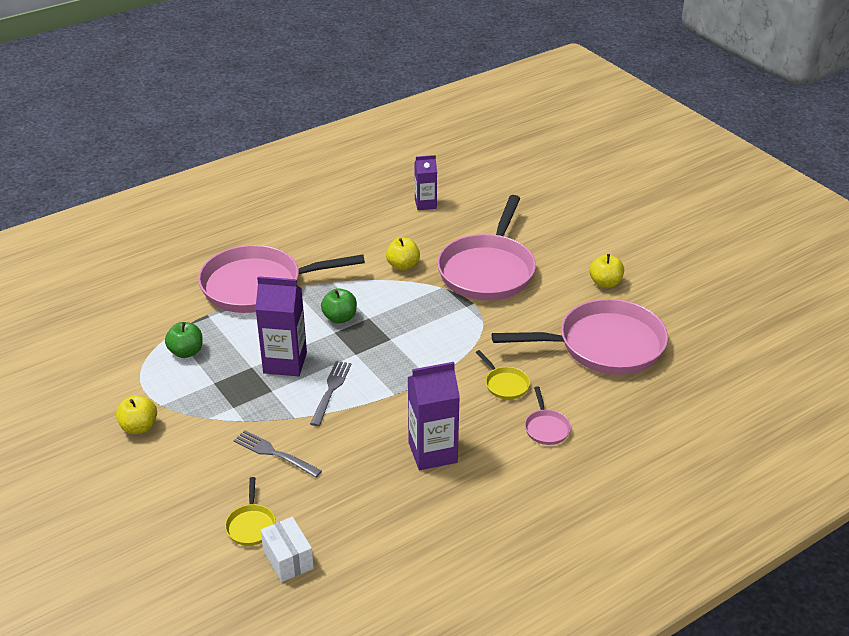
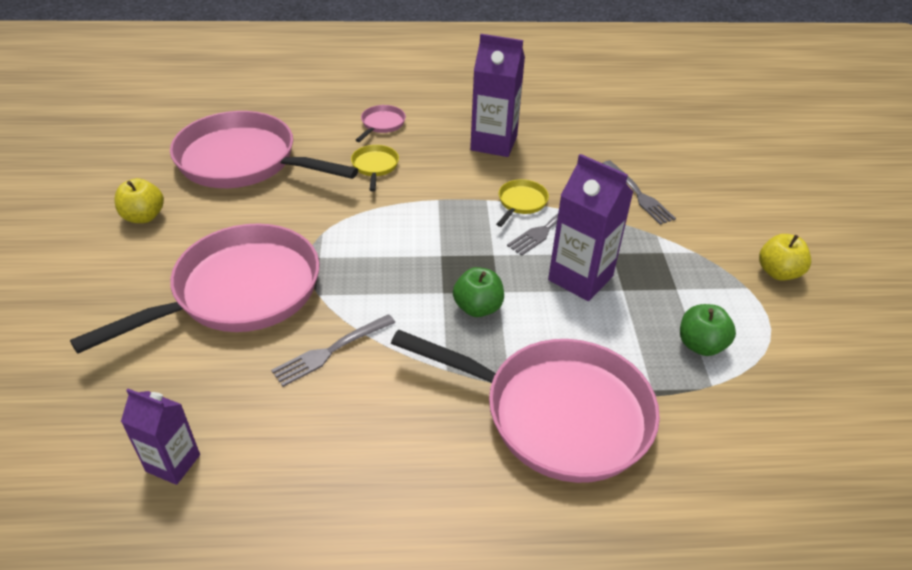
camera: 150 degrees left, 5 degrees up
yellow pan [225,477,276,546] -> yellow pan moved to [496,179,549,227]
white box [261,517,314,582] -> none
yellow apple [386,238,420,271] -> grey fork [271,314,395,387]

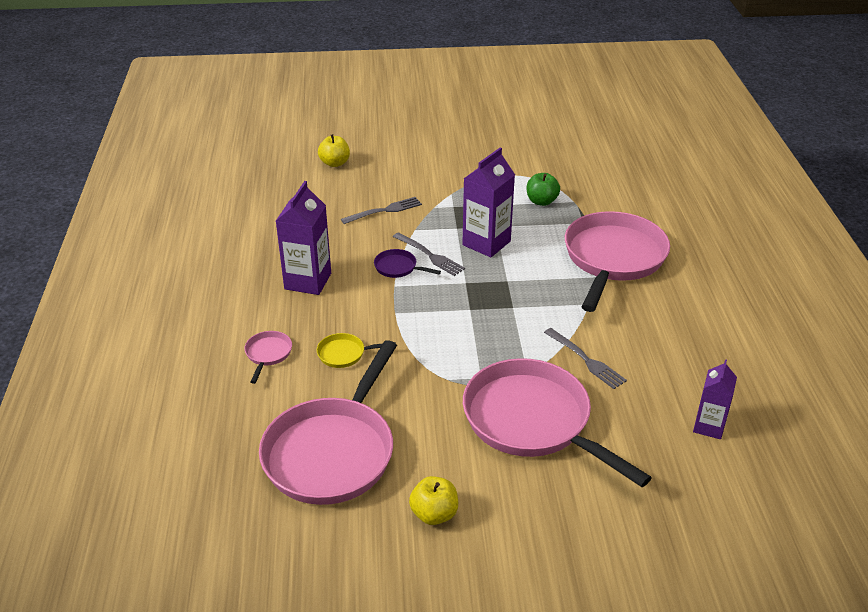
camera: 90 degrees left, 5 degrees down
pink pan [356,105,406,142] -> pink pan turned 75 degrees clockwise [244,331,292,384]
green apple [453,267,504,317] -> none
yellow pan [496,179,549,227] -> purple pan [374,249,441,278]
yellow apple [759,234,811,281] -> yellow apple moved to [318,134,350,167]

